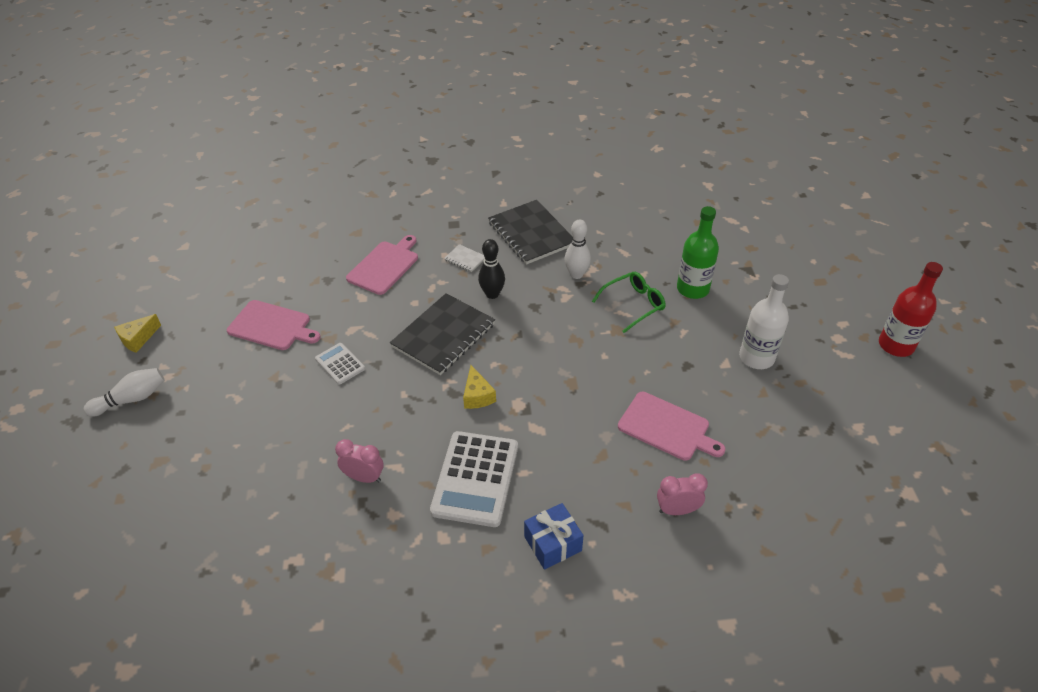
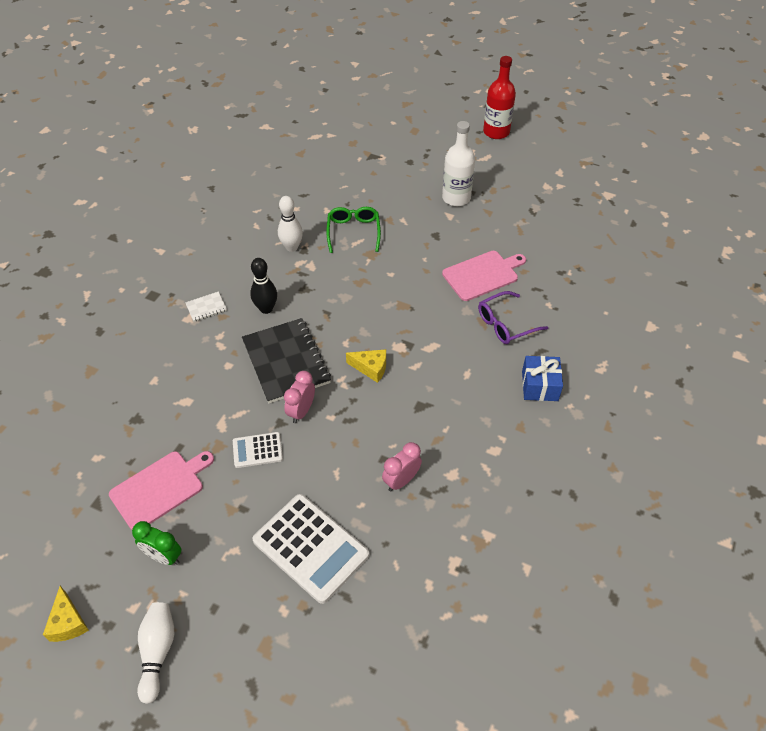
camera: 60 degrees left, 5 degrees up
pink cutting board [346,235,418,295] -> none
white calculator [430,431,518,527] -> white calculator moved to [252,494,369,604]
black notebook [488,200,573,265] -> none
pink clock [657,473,708,515] -> pink clock moved to [284,371,315,423]
green bottle [677,206,719,299] -> none
none -> green clock [132,521,182,565]
none -> purple glasses [478,291,548,344]

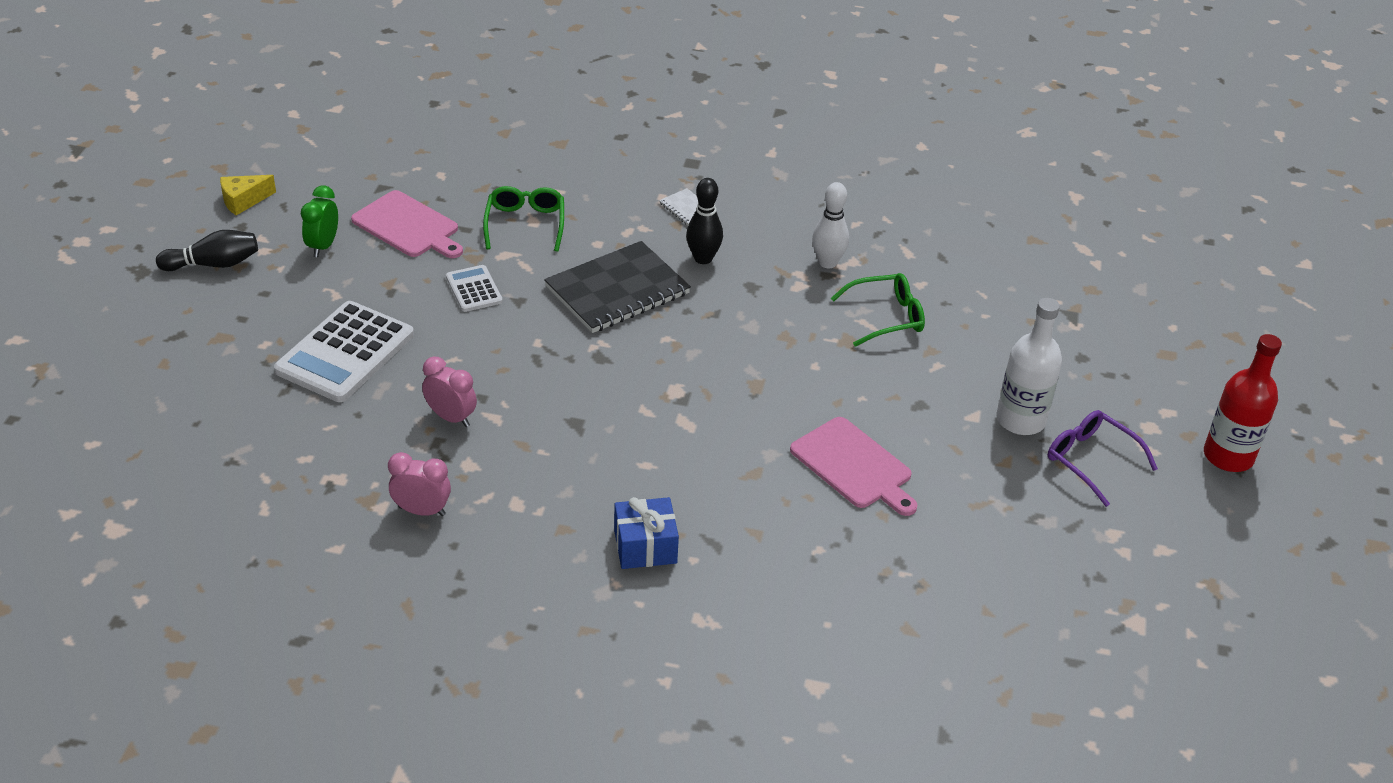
camera: 75 degrees right, 10 degrees down
white bowling pin [137,602,174,704] -> black bowling pin [156,230,258,271]
pink clock [284,371,315,423] -> pink clock moved to [388,452,451,516]
yellow cheese [346,349,386,383] -> none
purple glasses [478,291,548,344] -> purple glasses moved to [1048,410,1158,507]
none -> green glasses [483,186,564,252]

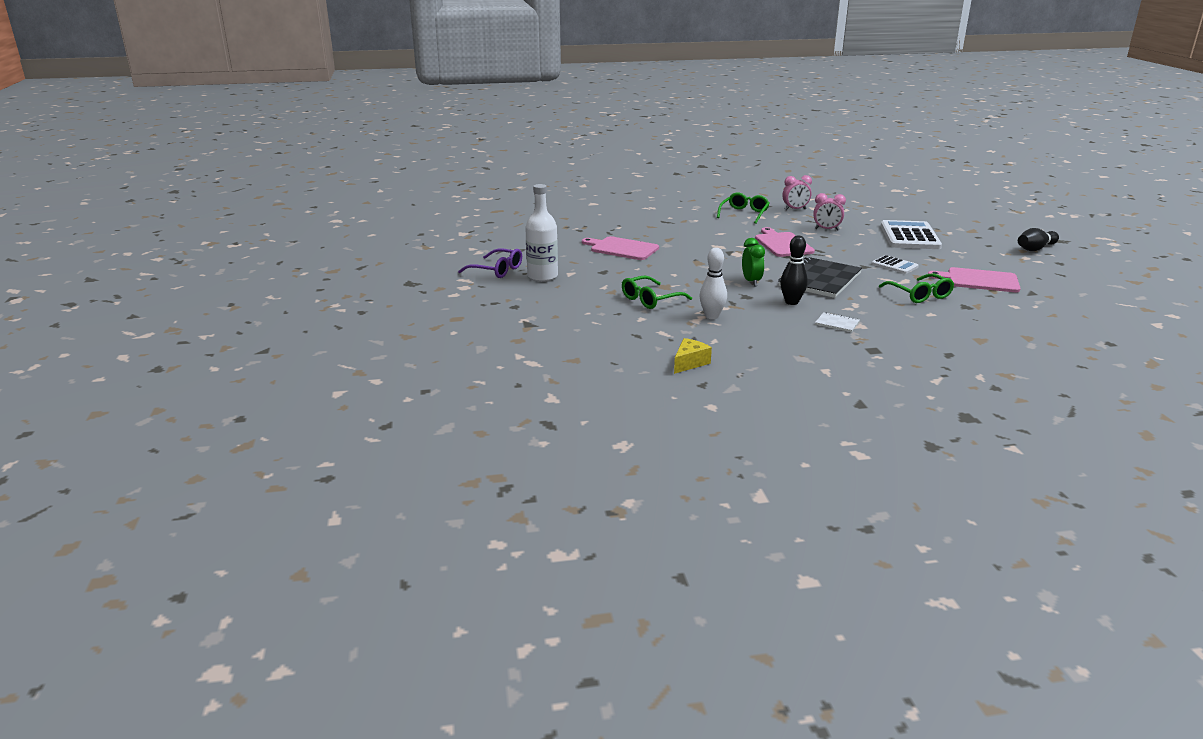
camera: 160 degrees right, 15 degrees down
yellow cheese [220,175,276,215] -> yellow cheese moved to [674,338,712,374]
green clock [301,185,338,257] -> green clock moved to [742,238,765,286]
blue gift [614,497,679,569] -> none
red bottle [1204,334,1282,472] -> none
none -> green glasses [717,193,770,224]
none -> pink cutting board [755,227,815,257]

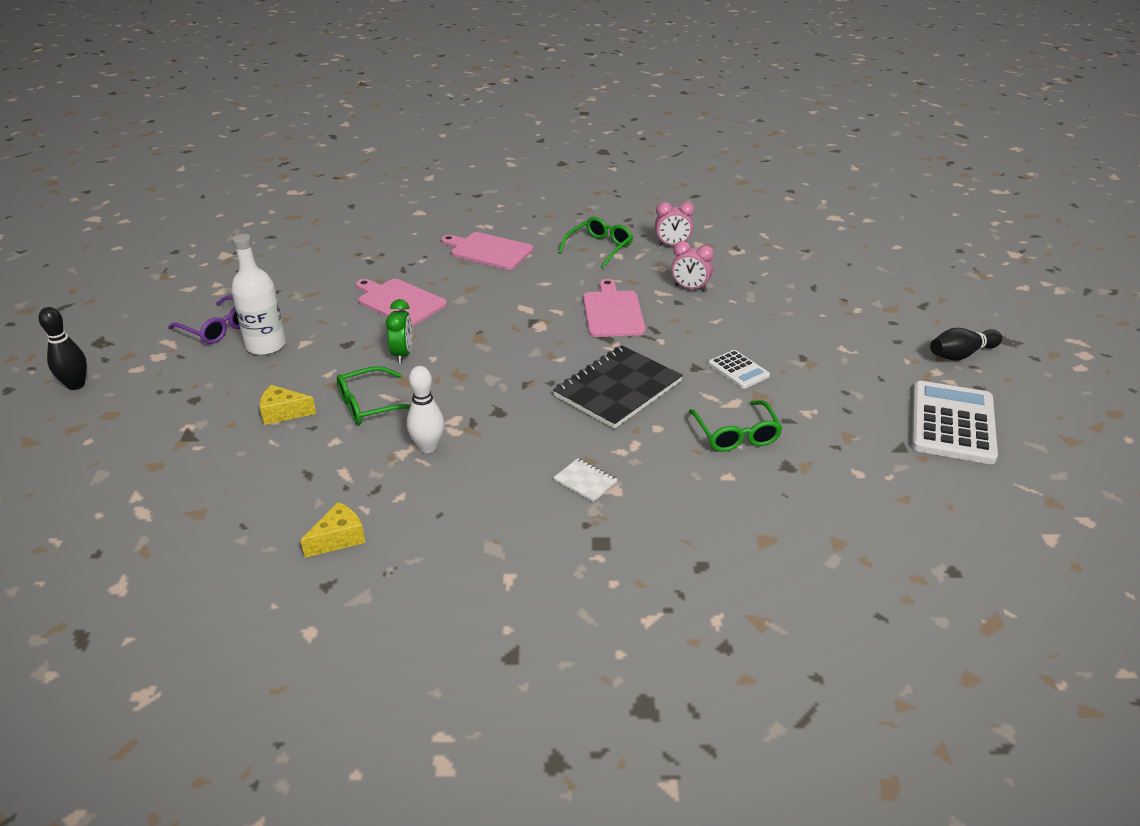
camera: 10 degrees right, 10 degrees up
green clock [742,238,765,286] -> green clock moved to [386,299,413,363]
black bowling pin [780,235,808,305] -> black bowling pin moved to [39,307,87,390]
white calculator [881,220,942,249] -> white calculator moved to [912,381,998,464]
pink cutting board [928,267,1021,292] -> pink cutting board moved to [441,232,533,270]
none -> yellow cheese [260,385,316,425]

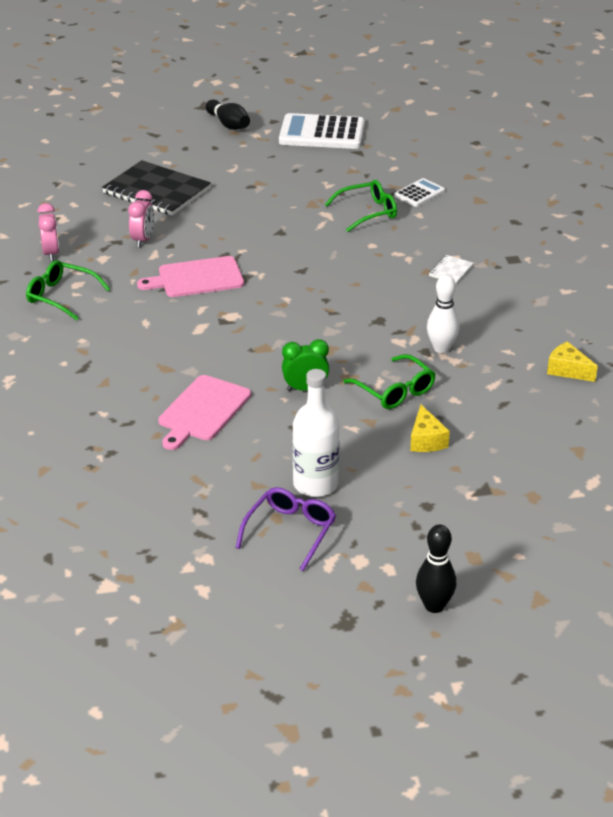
camera: 100 degrees left, 0 degrees up
pink cutting board [441,232,533,270] -> none
black notebook [553,345,683,429] -> black notebook moved to [102,160,211,216]
white calculator [708,350,770,389] -> white calculator moved to [394,178,445,207]

